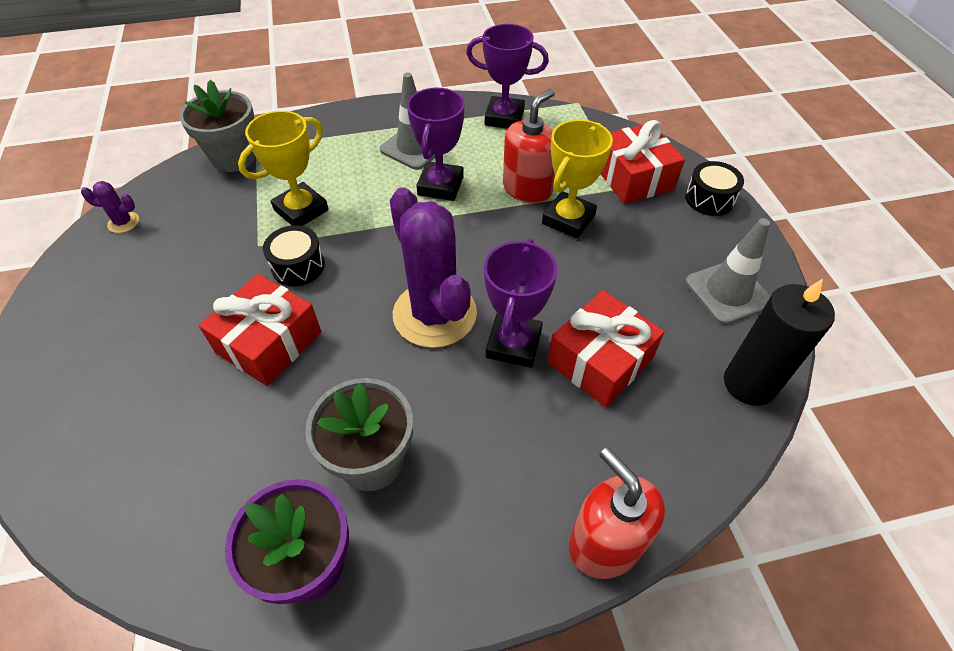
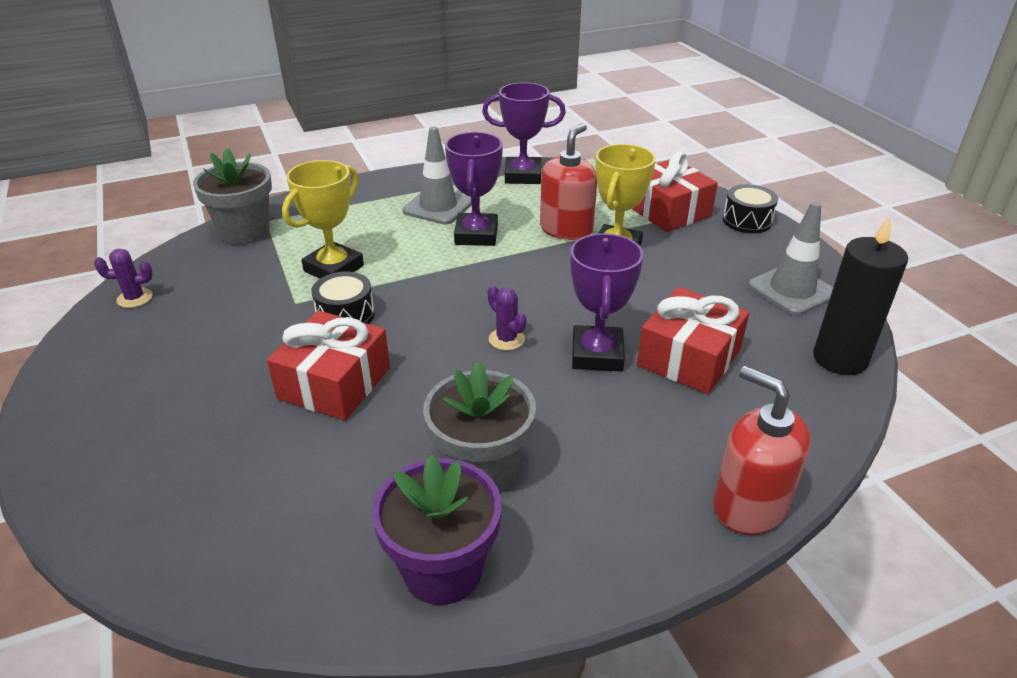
camera: 10 degrees left, 15 degrees down
purple cactus [389,187,477,348] -> purple cactus [488,285,526,350], size x0.40

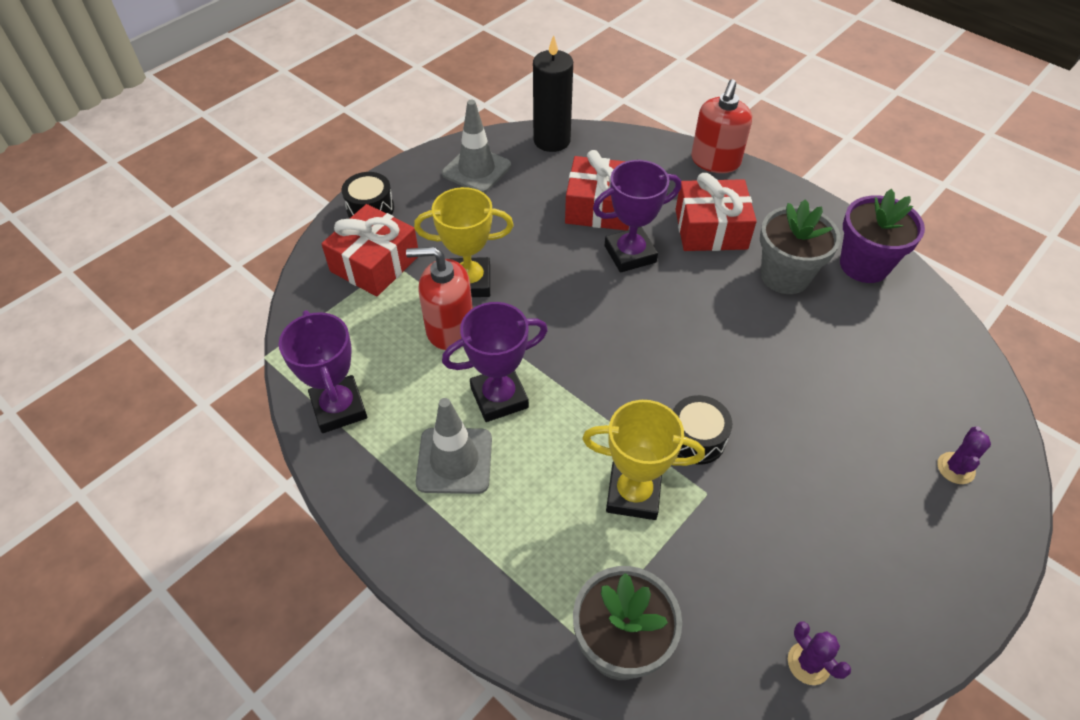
camera: 115 degrees left, 15 degrees up
red gift [267,311,390,421] -> red gift moved to [675,173,757,251]
purple cactus [488,285,526,350] -> purple cactus moved to [937,427,991,484]

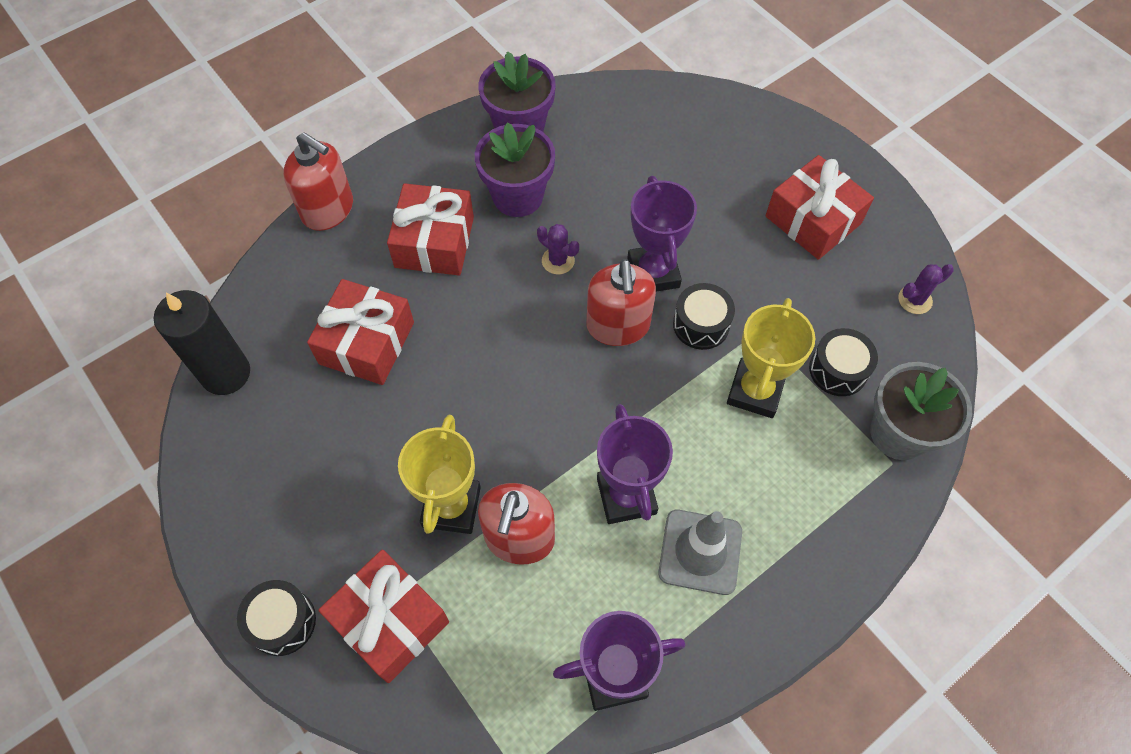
camera: 80 degrees left, 10 degrees up
grey traffic cone [442,100,511,193] -> none
purple trophy [593,160,681,272] -> purple trophy moved to [627,176,697,292]
grey flower pot [760,199,841,294] -> purple flower pot [475,122,555,217]
purple cactus [937,427,991,484] -> purple cactus moved to [537,224,579,274]
none -> red soap dispenser [586,259,656,346]
none -> red gift [766,155,874,260]
none -> black drum [809,328,878,396]

